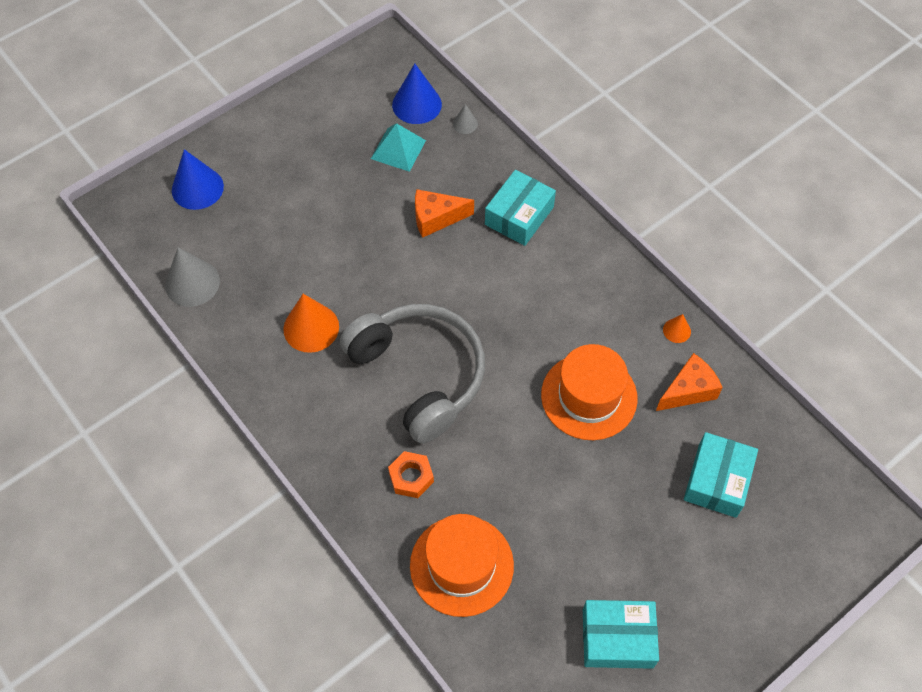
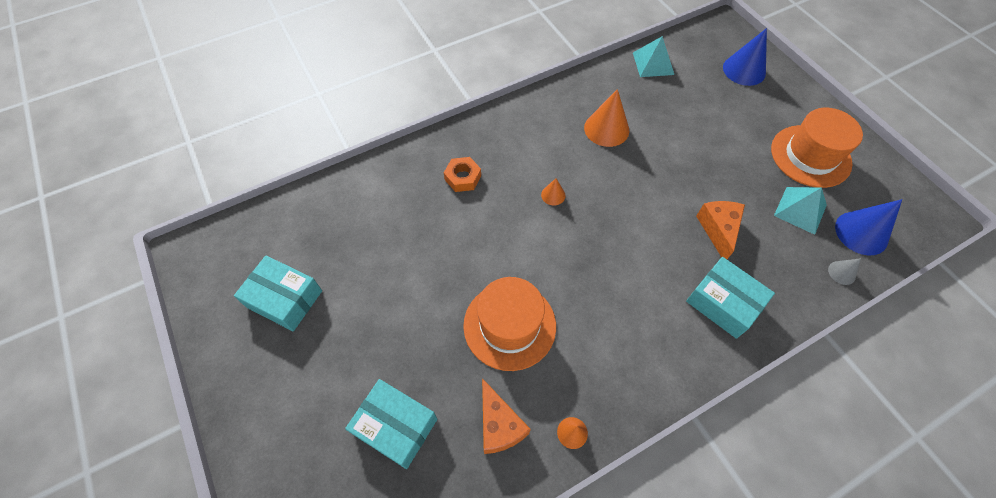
camera: 100 degrees right, 0 degrees up
grey cone [165,247,220,307] -> turquoise pyramid [633,36,674,77]
grey headphones [340,304,485,443] -> orange cone [541,178,566,206]
orange hat [410,514,514,617] -> orange hat moved to [771,108,863,188]
turquoise box [583,600,659,669] -> turquoise box turned 75 degrees counterclockwise [234,255,322,331]

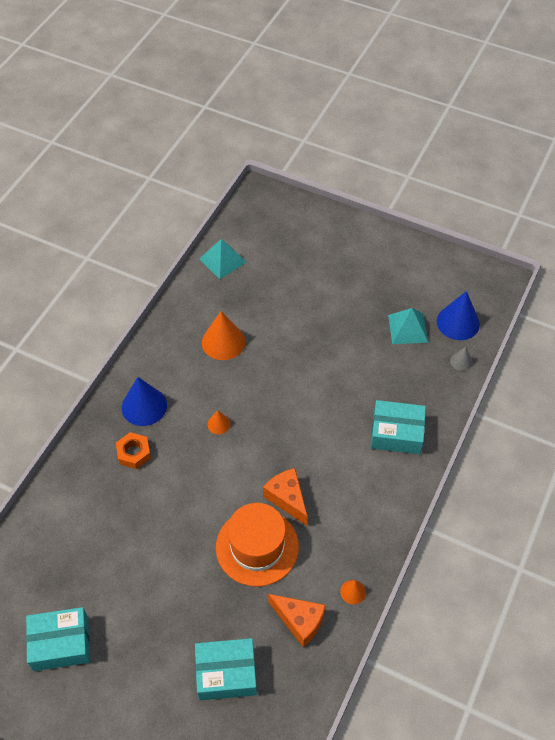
camera: 35 degrees left, 5 degrees down
orange cheese [696,201,745,259] -> orange cheese moved to [263,468,308,526]
blue cone [723,28,767,86] -> blue cone moved to [122,377,167,426]
orange hat [771,108,863,188] -> none

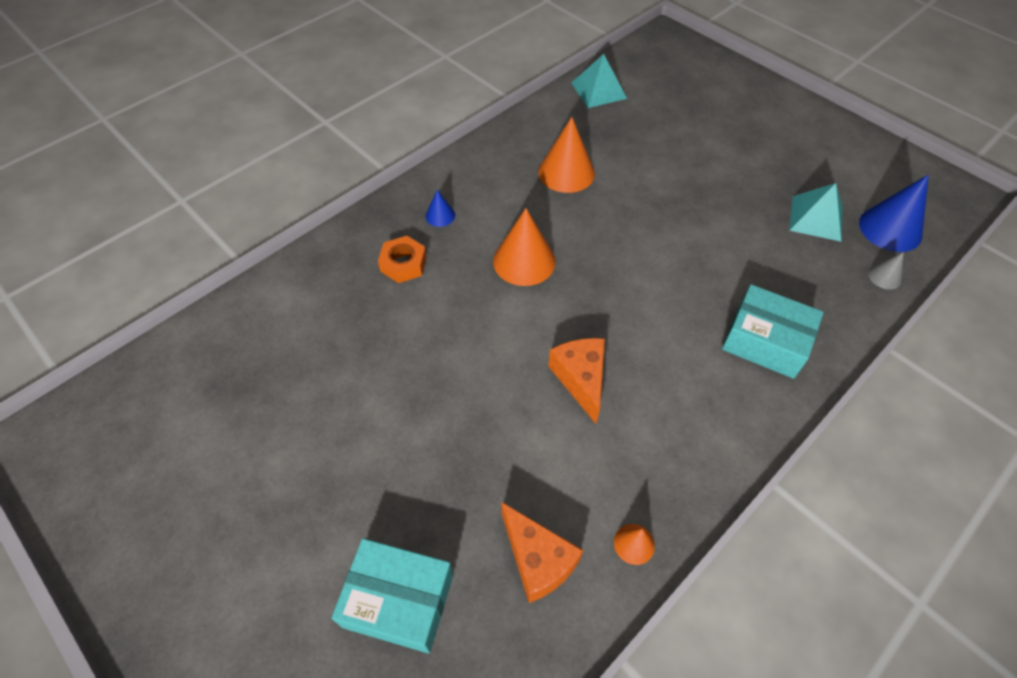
camera: 20 degrees right, 0 degrees up
turquoise box [26,607,90,671] -> none
blue cone [122,377,167,426] -> blue cone [425,190,455,227], size x0.50
orange cone [207,410,231,434] -> orange cone [493,208,556,286], size x1.99
orange hat [216,503,299,586] -> none

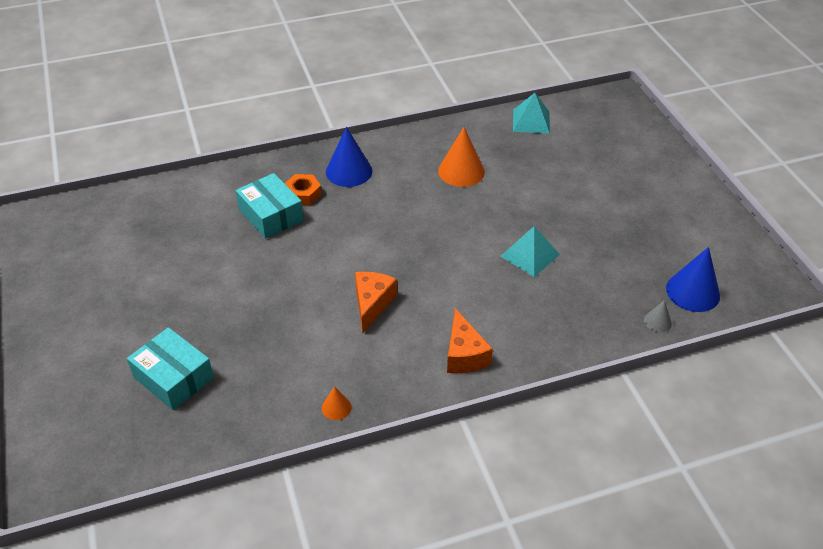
camera: 25 degrees right, 10 degrees down
blue cone [425,190,455,227] -> blue cone [326,127,372,187], size x1.99
orange cone [493,208,556,286] -> none
orange cheese [501,502,583,603] -> orange cheese moved to [447,308,493,373]
turquoise box [722,284,824,379] -> turquoise box moved to [236,173,304,239]
turquoise pyramid [789,183,843,242] -> turquoise pyramid moved to [501,226,560,277]

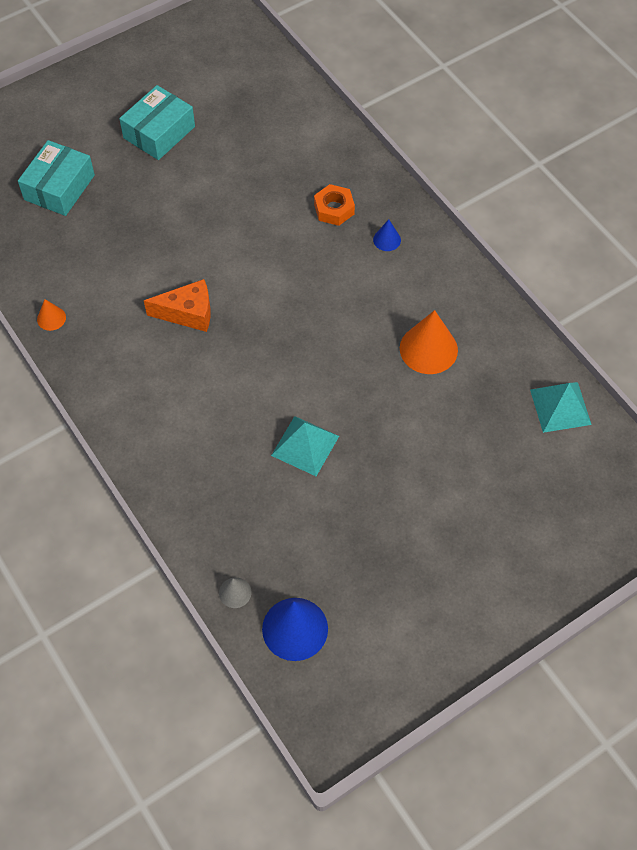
camera: 75 degrees right, 15 degrees up
turquoise box [236,173,304,239] -> turquoise box moved to [119,85,195,160]
blue cone [326,127,372,187] -> blue cone [373,219,401,251], size x0.50
orange cheese [447,308,493,373] -> none

